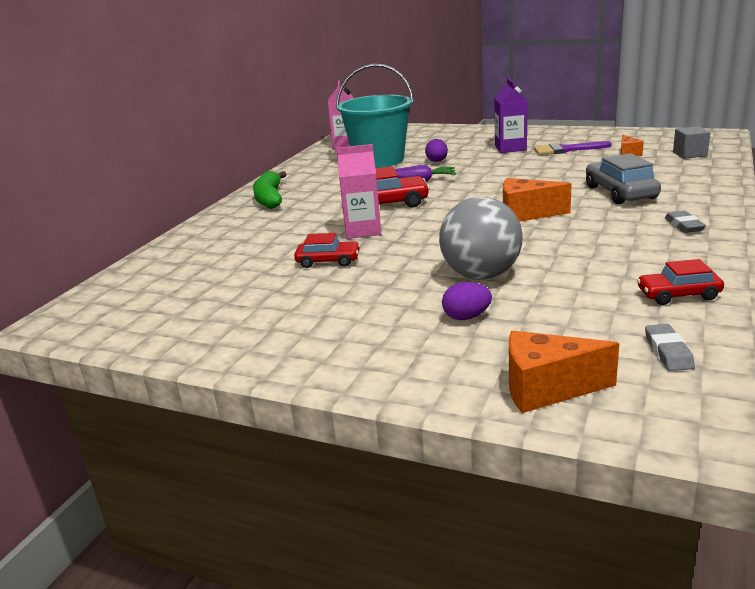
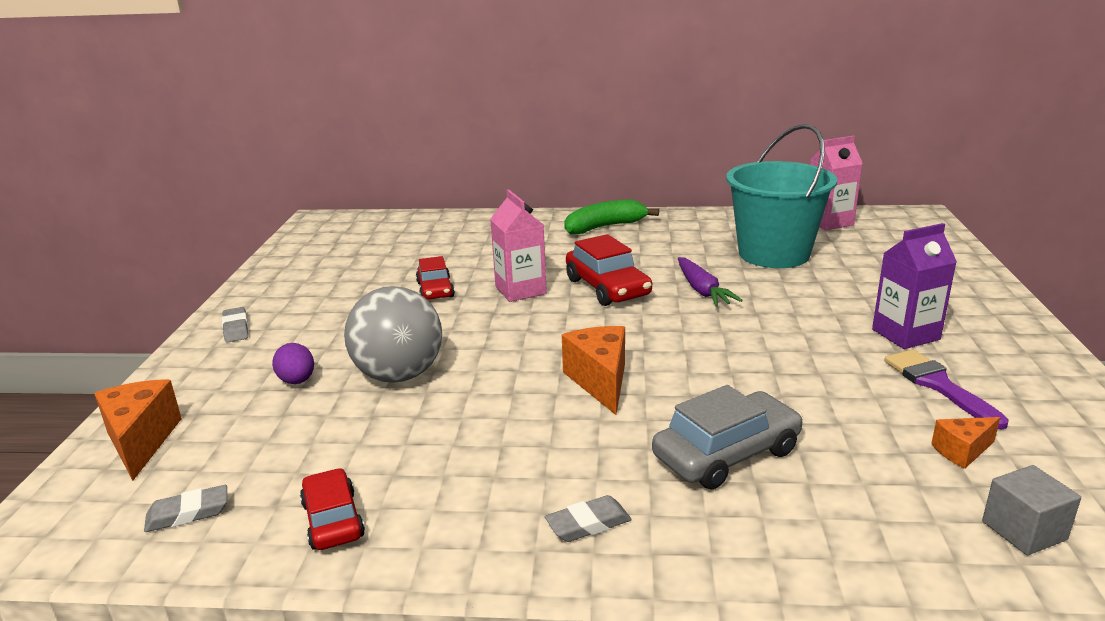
camera: 70 degrees right, 0 degrees up
purple egg [425,139,448,162] -> none
none -> grey eraser [222,307,249,343]

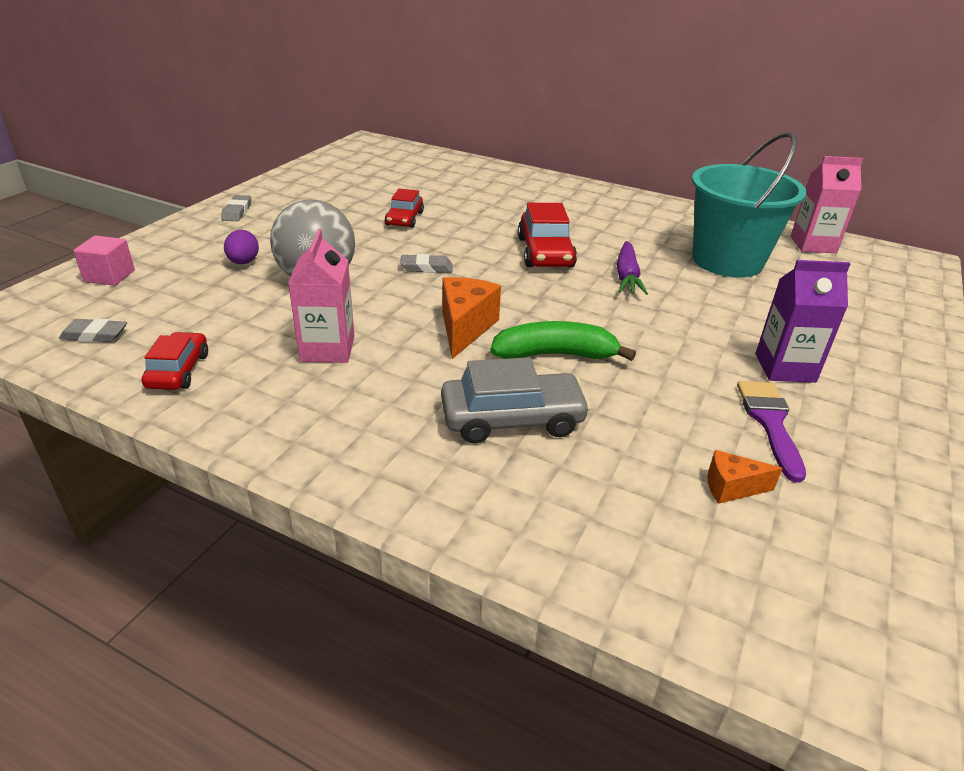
camera: 20 degrees right, 10 degrees up
orange cheese [94,379,182,481] -> pink cube [73,235,135,286]
pink carton [490,190,547,302] -> pink carton moved to [288,229,355,363]
grey eraser [545,495,632,542] -> grey eraser moved to [400,254,452,273]
green banana [564,199,659,234] -> green banana moved to [490,321,636,361]
grey cube [982,465,1081,555] -> none

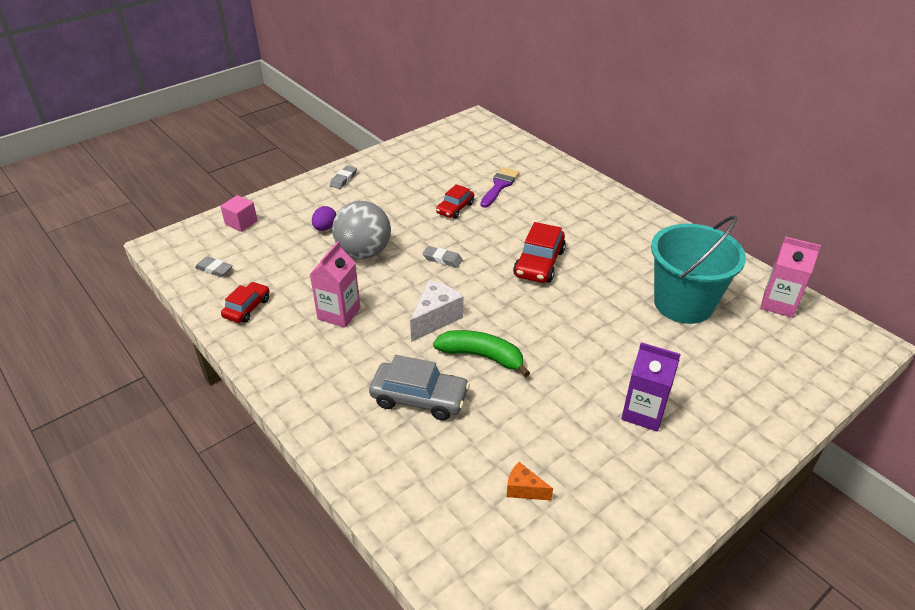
camera: 25 degrees right, 5 degrees up
orange cheese [442,277,501,359] -> white cheese [410,280,463,342]
purple carrot [617,241,648,295] -> none
purple brush [737,381,806,482] -> purple brush moved to [480,167,520,208]

